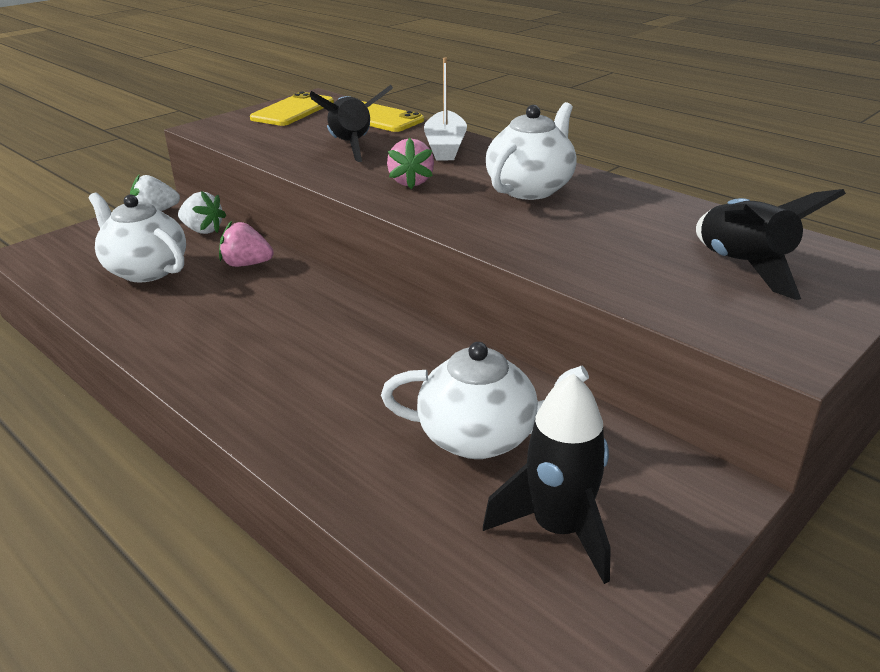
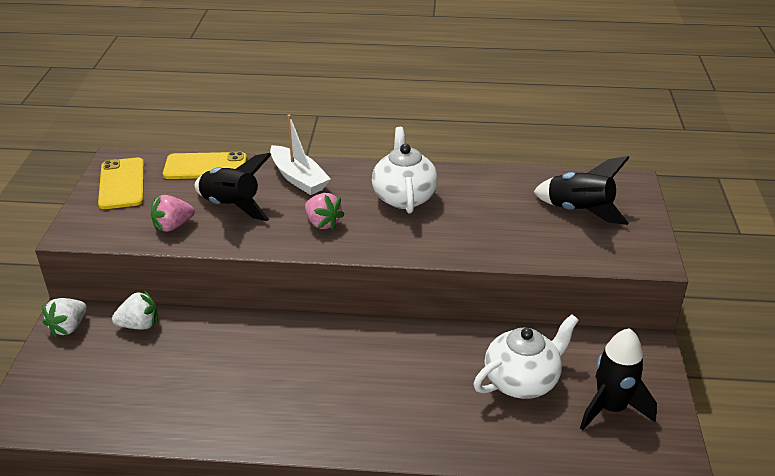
camera: 40 degrees left, 5 degrees up
white teapot [88,192,186,282] -> none
pink strawberry [219,221,274,267] -> pink strawberry moved to [151,195,195,232]

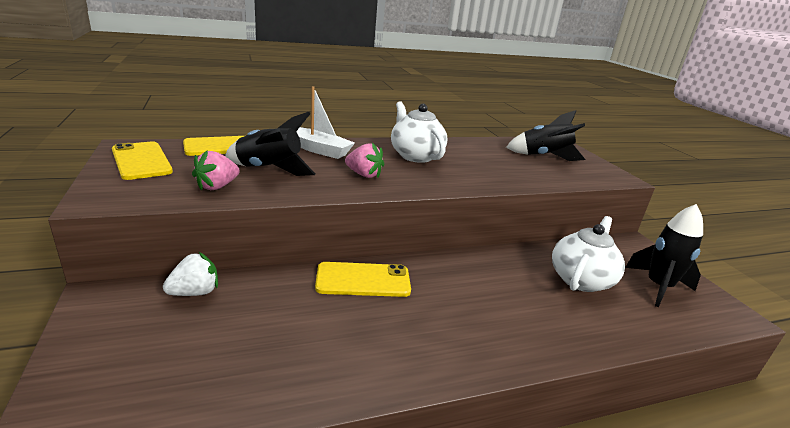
camera: 25 degrees left, 10 degrees down
white strawberry [42,298,87,337] -> none
none -> yellow phone [315,262,411,297]

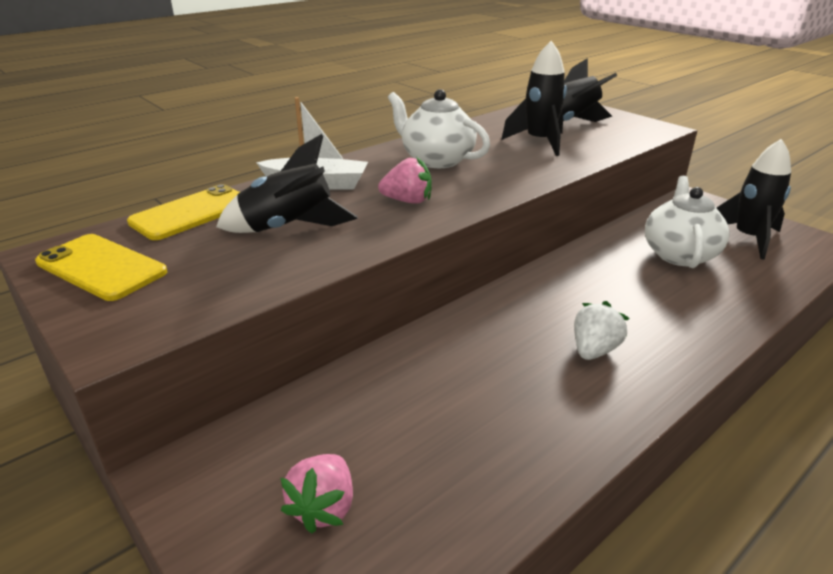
camera: 20 degrees left, 5 degrees up
white strawberry [163,252,218,296] -> white strawberry moved to [574,301,629,360]
pink strawberry [192,151,240,191] -> pink strawberry moved to [281,454,353,534]
yellow phone [315,262,411,297] -> none
none -> black rocket [501,41,567,156]

